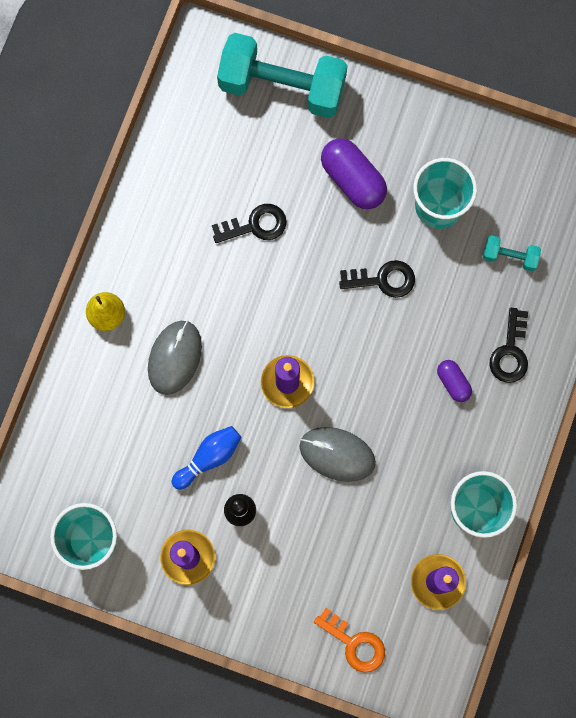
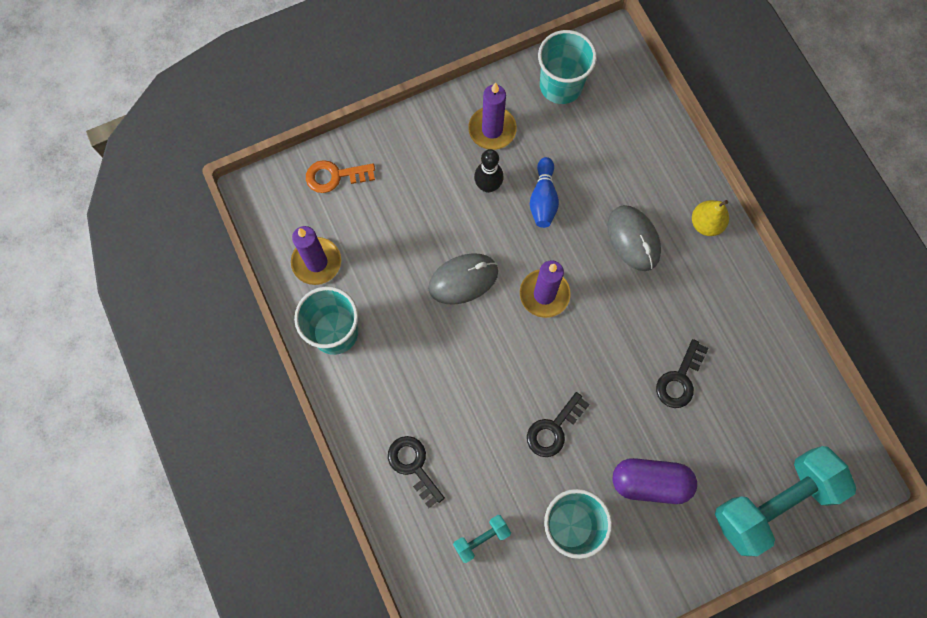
camera: 135 degrees right, 5 degrees down
purple capsule [437,360,472,402] -> none

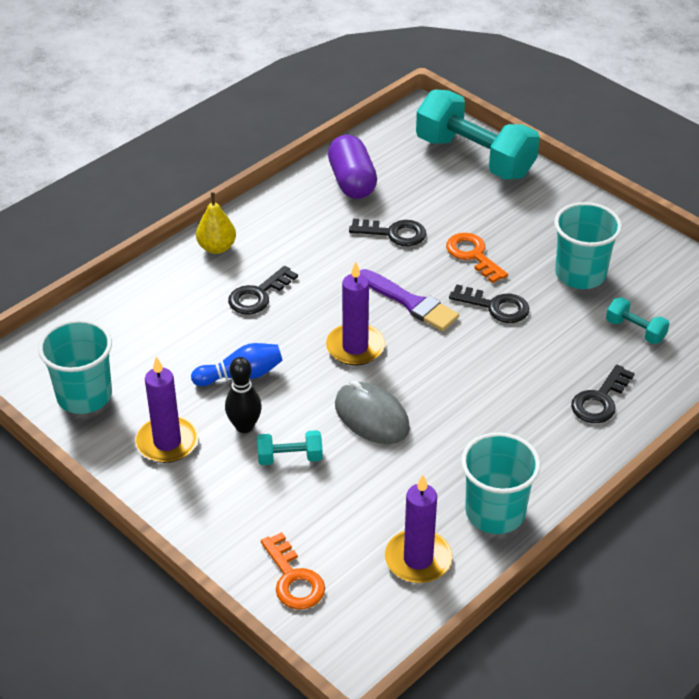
camera: 110 degrees left, 30 degrees down
grey mouse [607,205,661,271] -> black key [228,266,298,315]
purple capsule [613,458,697,504] -> purple capsule moved to [328,135,377,199]
none -> turquoise dumbbell [257,430,323,465]
none -> purple brush [360,269,459,331]
none -> orange key [446,233,508,283]

